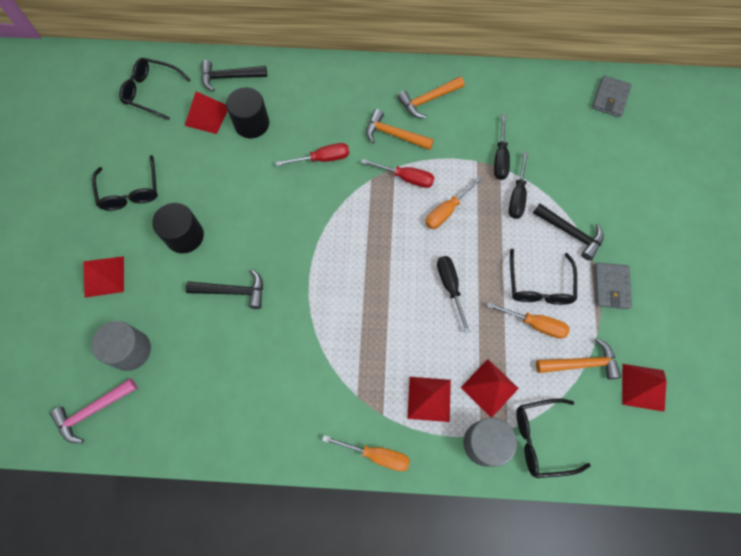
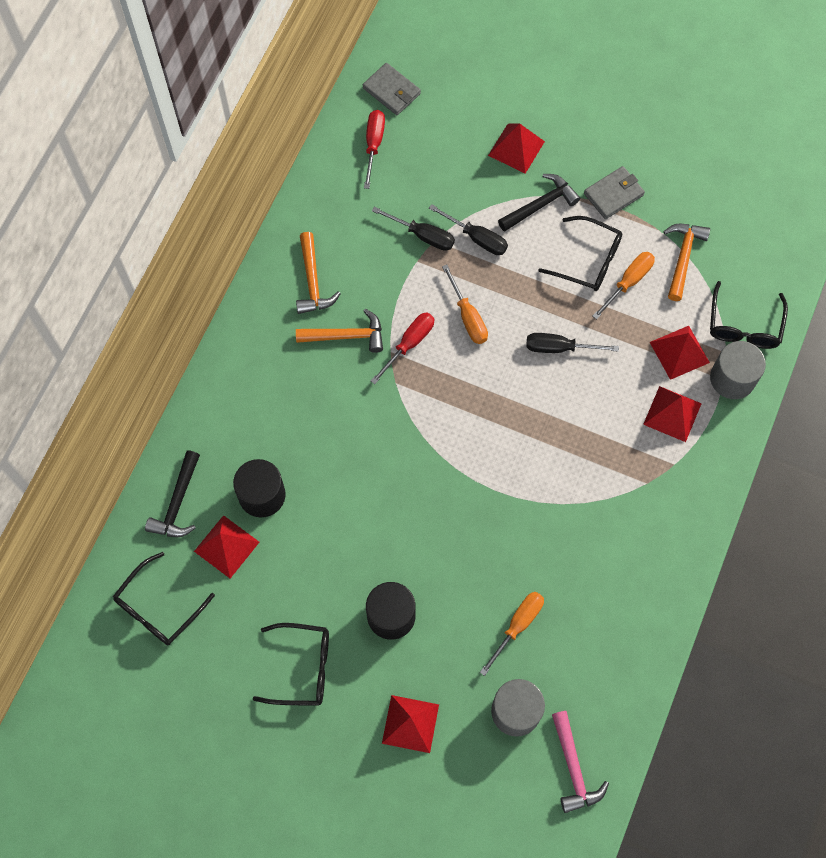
camera: 70 degrees left, 0 degrees up
black hammer [186,269,263,309] -> none
red screwdriver [275,143,349,166] -> red screwdriver moved to [364,110,385,189]
orange screwdriver [322,435,410,471] -> orange screwdriver moved to [480,592,544,676]
orange hammer [366,109,434,150] -> orange hammer turned 135 degrees counterclockwise [296,309,383,353]
grey wallet [594,263,632,309] -> grey wallet turned 60 degrees counterclockwise [584,166,645,219]
red pyramid [622,364,667,412] -> red pyramid moved to [488,124,545,174]

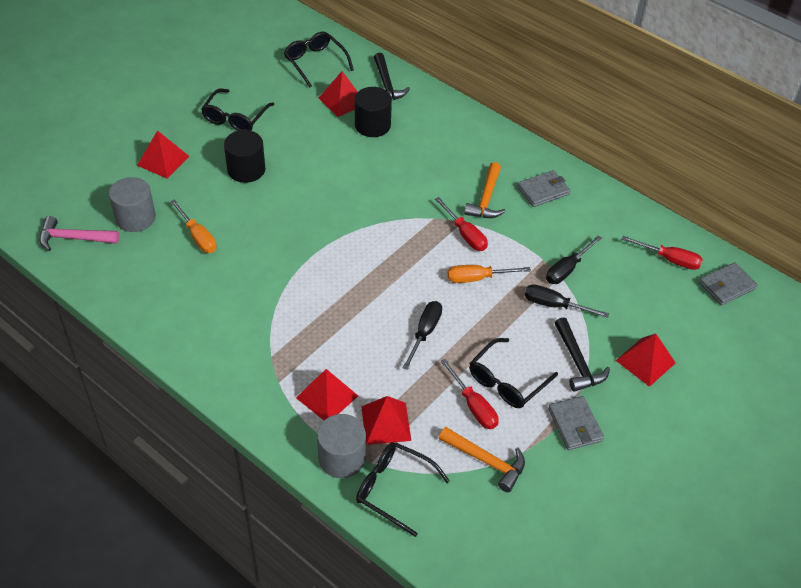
camera: 105 degrees right, 20 degrees down
black hammer [145,450,200,537] -> black hammer turned 135 degrees counterclockwise [374,53,410,100]
orange hammer [296,232,341,314] -> grey wallet [517,170,570,207]
black screwdriver [429,204,508,255] -> black screwdriver turned 60 degrees clockwise [525,284,609,318]
orange screwdriver [593,252,655,320] -> red screwdriver [441,359,498,429]

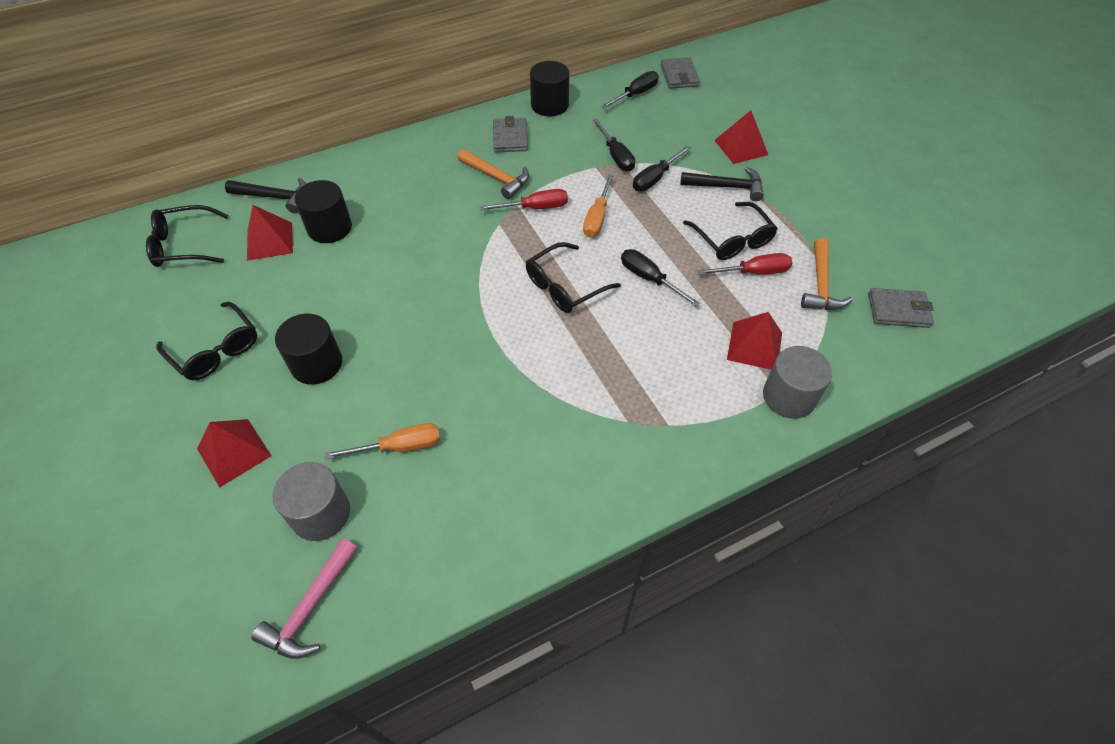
camera: 65 degrees left, 5 degrees up
red pyramid [296,369,358,420] -> none
black glasses [356,442,450,537] -> black glasses moved to [526,242,621,313]
orange hammer [439,427,525,492] -> orange hammer turned 135 degrees clockwise [801,238,853,310]
grey wallet [548,396,604,450] -> grey wallet moved to [868,288,934,328]
red screwdriver [621,236,703,270] -> black screwdriver [601,71,659,109]
none -> black cylinder [530,61,569,116]

